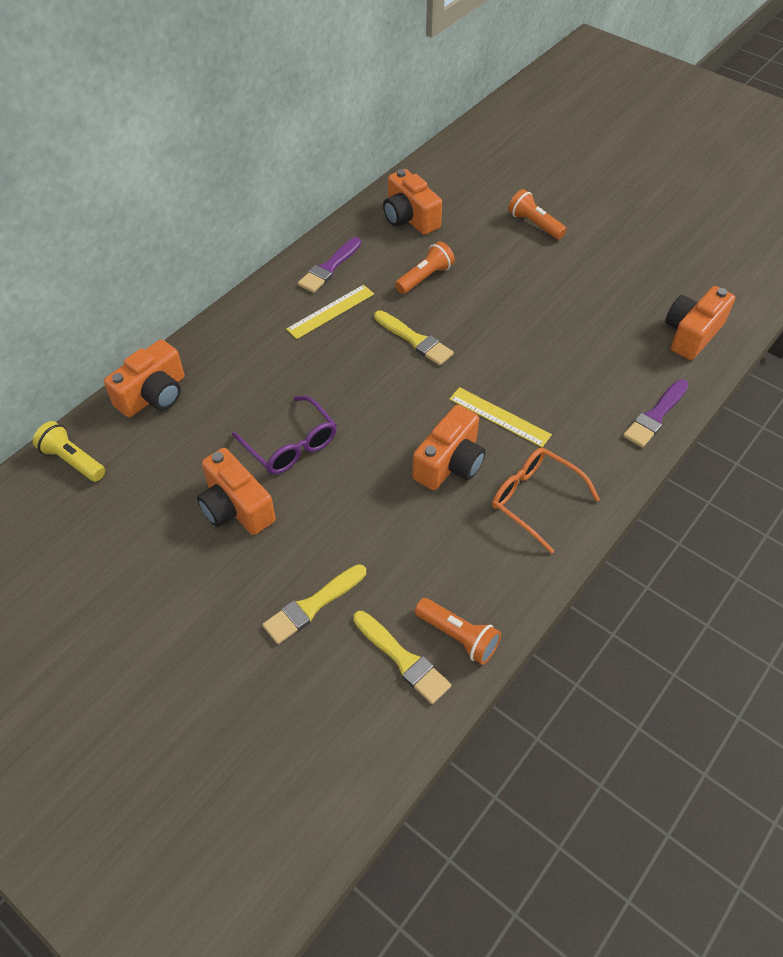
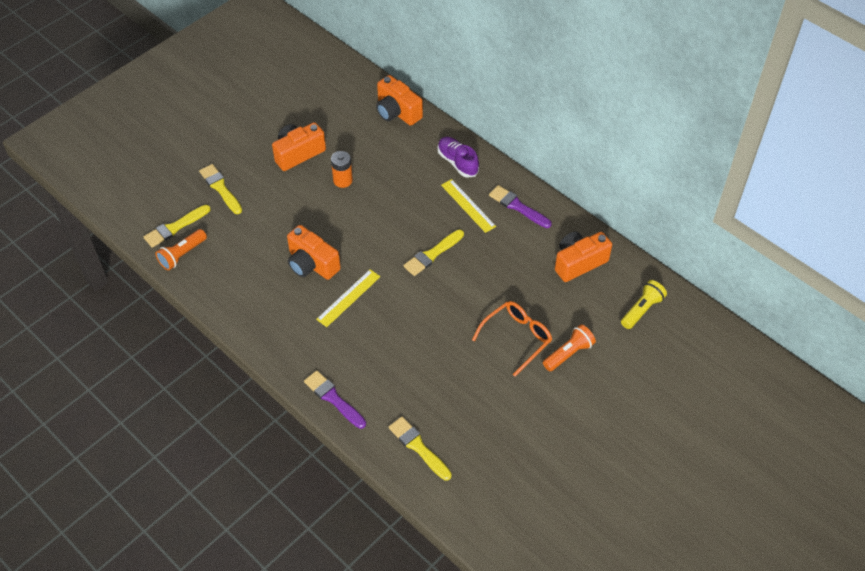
camera: 95 degrees right, 0 degrees up
yellow flashlight [33,421,105,482] -> yellow flashlight moved to [621,280,667,329]
purple glasses [232,396,337,474] -> orange battery [331,151,353,188]
orange flashlight [395,241,455,294] -> none
orange glasses [492,448,600,554] -> orange glasses moved to [472,301,552,376]
orange camera [665,286,735,360] -> yellow brush [389,416,452,481]
none -> purple shoe [438,137,479,178]

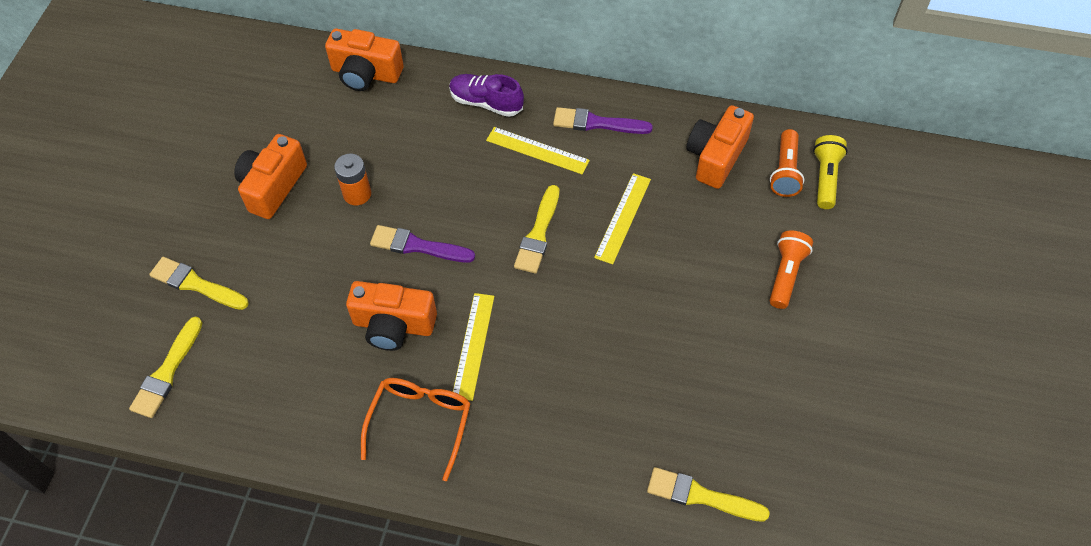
camera: 30 degrees left, 5 degrees up
orange flashlight [155,229,207,270] -> orange flashlight moved to [770,129,804,197]
purple brush [304,370,366,429] -> purple brush moved to [370,225,475,263]
orange glasses [472,301,552,376] -> orange glasses moved to [361,378,471,481]
none -> yellow ruler [594,173,651,265]

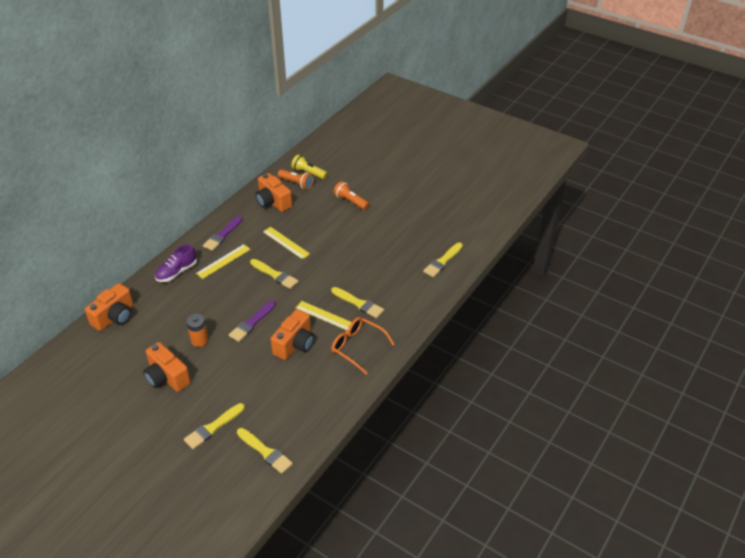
camera: 70 degrees left, 15 degrees down
none -> yellow brush [331,287,384,318]

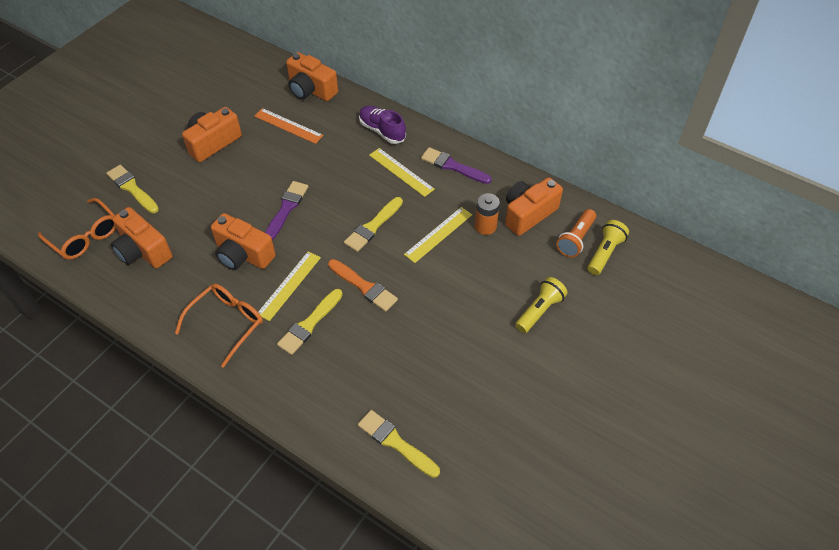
camera: 90 degrees right, 10 degrees up
orange battery [187,314,209,347] -> orange battery moved to [475,193,500,235]
purple brush [229,301,276,342] -> purple brush turned 75 degrees clockwise [265,181,308,241]
yellow brush [237,428,293,474] -> orange glasses [38,198,116,260]
orange flashlight [333,181,369,210] -> yellow flashlight [515,277,568,333]
none -> orange camera [111,207,172,268]
none -> orange ruler [254,108,324,144]
none -> orange brush [328,259,398,312]

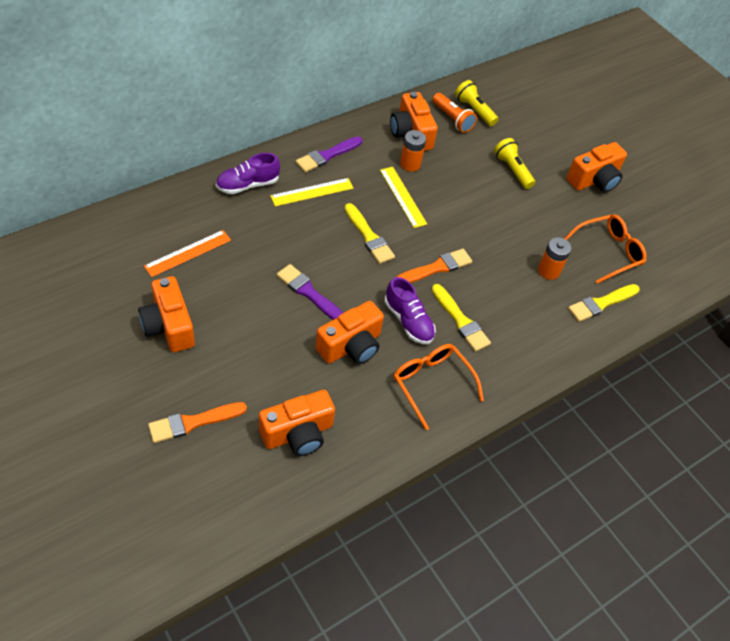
camera: 75 degrees left, 0 degrees up
orange glasses [38,198,116,260] -> orange glasses moved to [564,214,646,284]
yellow brush [106,165,159,213] -> orange brush [148,402,247,443]
yellow ruler [258,251,321,321] -> purple shoe [385,277,436,344]
orange camera [286,52,338,101] -> orange camera moved to [567,142,627,193]
none -> orange battery [538,237,571,280]

